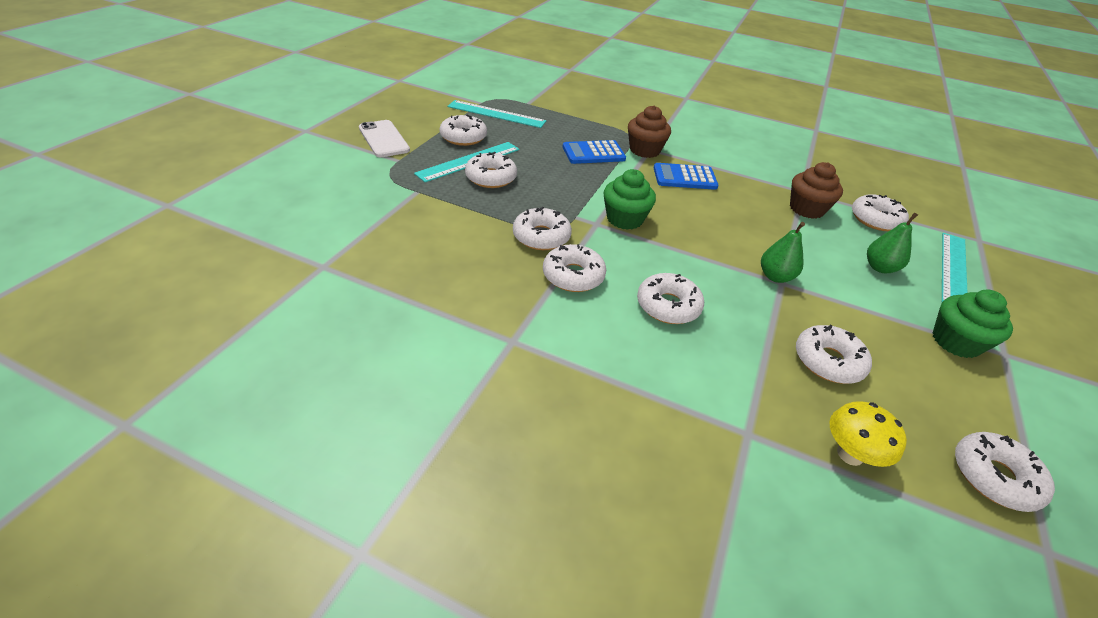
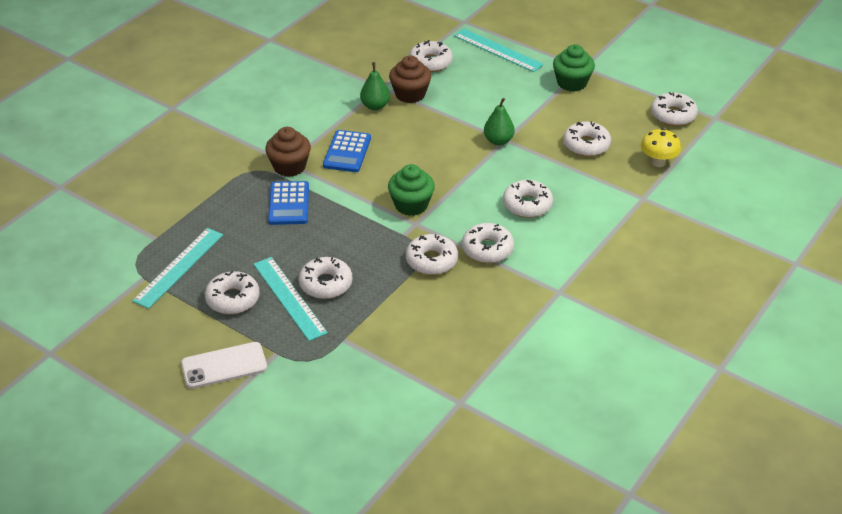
camera: 75 degrees left, 0 degrees up
green pear [867,212,918,273] -> green pear moved to [360,62,390,110]

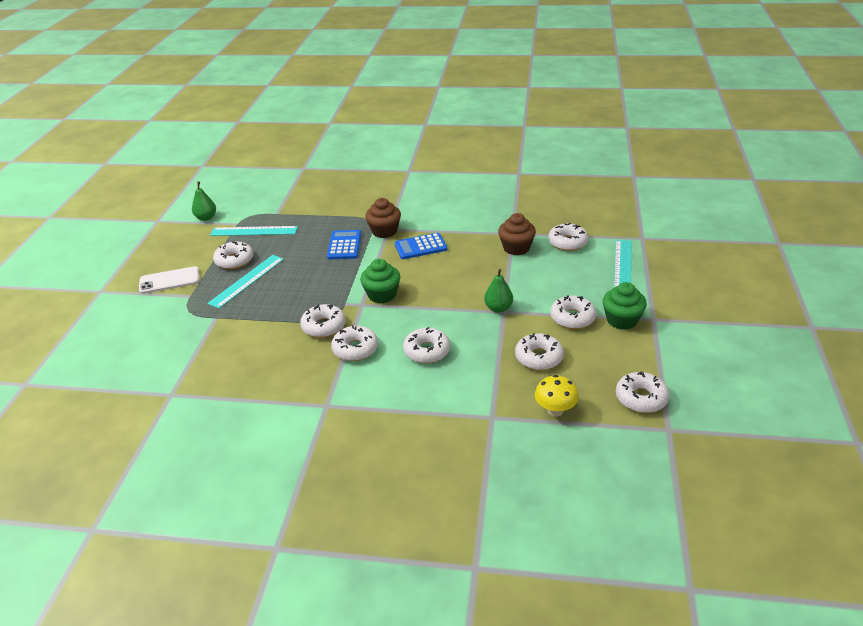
camera: 65 degrees right, 5 degrees down
white phone [181,342,267,389] -> white phone turned 60 degrees counterclockwise [139,266,199,294]
blue calculator [268,181,309,225] -> blue calculator turned 120 degrees clockwise [327,230,361,259]
white donut [299,257,353,299] -> white donut moved to [550,295,597,329]
green pear [360,62,390,110] -> green pear moved to [192,181,216,221]

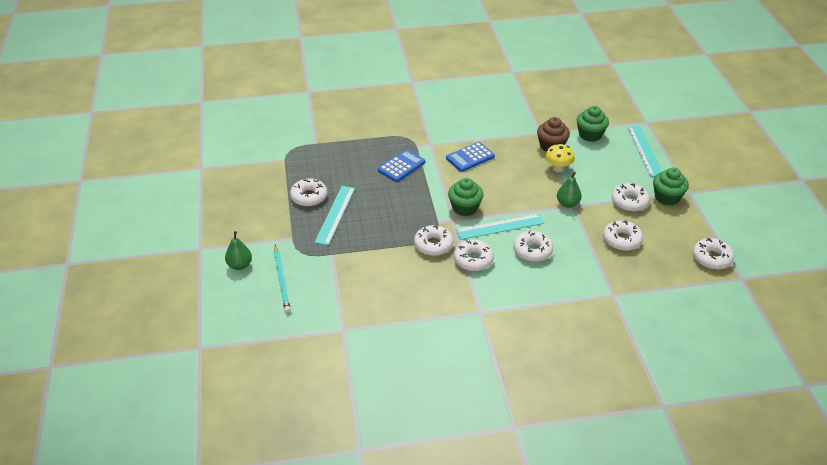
camera: 20 degrees left, 5 degrees up
white phone [139,266,199,294] -> none
green pear [192,181,216,221] -> green pear moved to [225,231,252,270]
turquoise ruler [210,226,298,236] -> turquoise ruler moved to [456,214,544,240]
blue calculator [327,230,361,259] -> blue calculator turned 60 degrees clockwise [378,149,425,182]
brown cupcake [365,198,401,238] -> none
yellow mushroom [535,375,579,417] -> yellow mushroom moved to [545,144,575,172]
white donut [548,223,588,251] -> green cupcake [577,106,609,142]
none -> turquoise pencil [274,245,291,313]

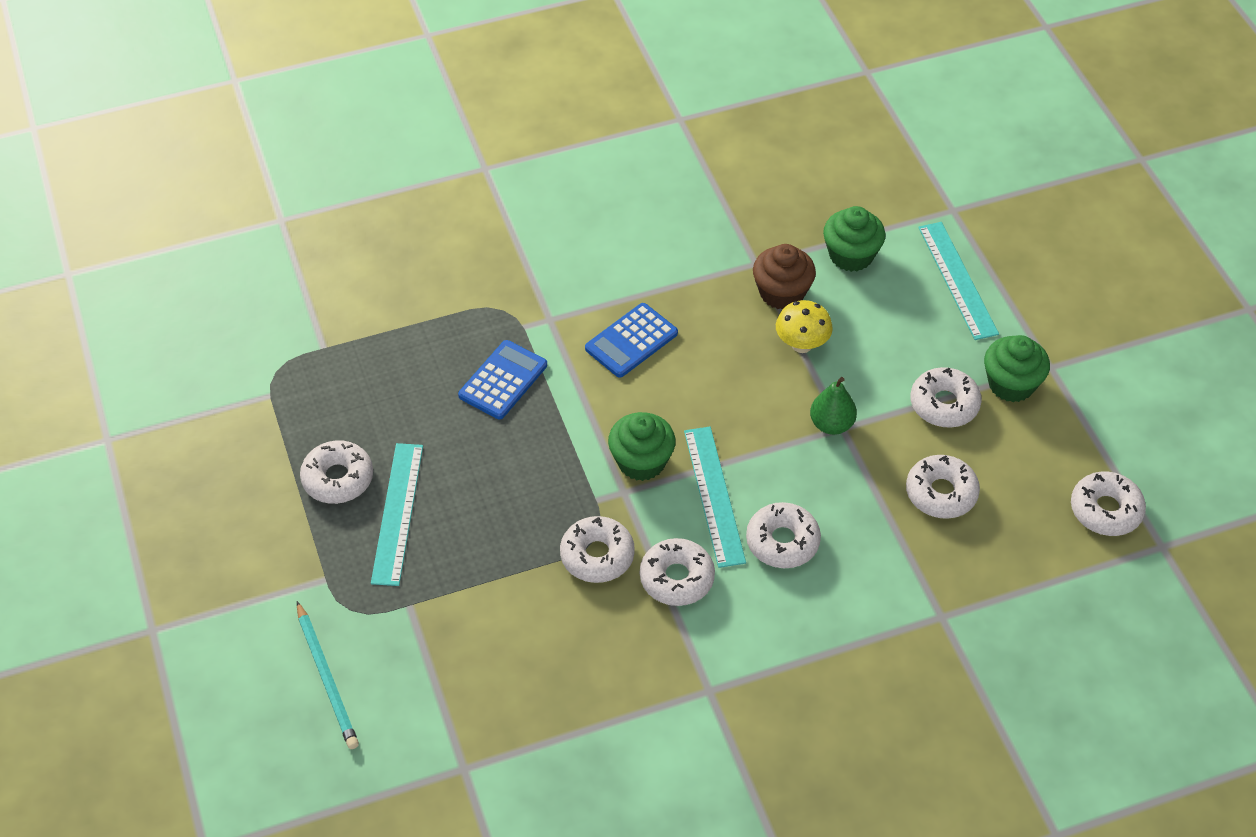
camera: 10 degrees left, 10 degrees up
green pear [225,231,252,270] -> none
turquoise ruler [456,214,544,240] -> turquoise ruler turned 75 degrees counterclockwise [684,427,746,568]

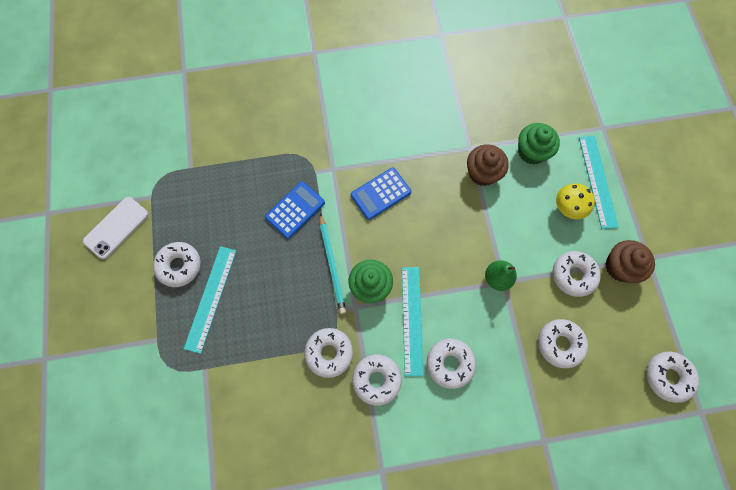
camera: 10 degrees right, 20 degrees up
turquoise pencil [297,601,359,749] -> turquoise pencil moved to [320,214,346,314]
yellow mushroom [776,300,833,353] -> yellow mushroom moved to [556,183,595,219]
green cupcake [984,335,1050,402] -> brown cupcake [606,240,655,283]
none -> white phone [83,197,149,259]

